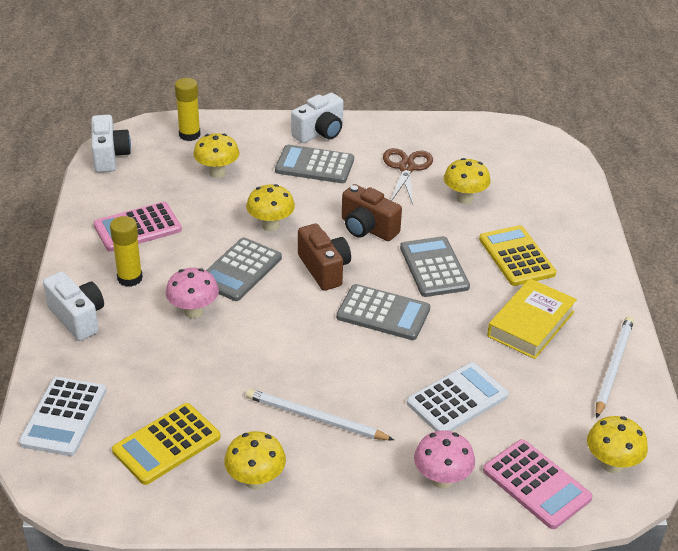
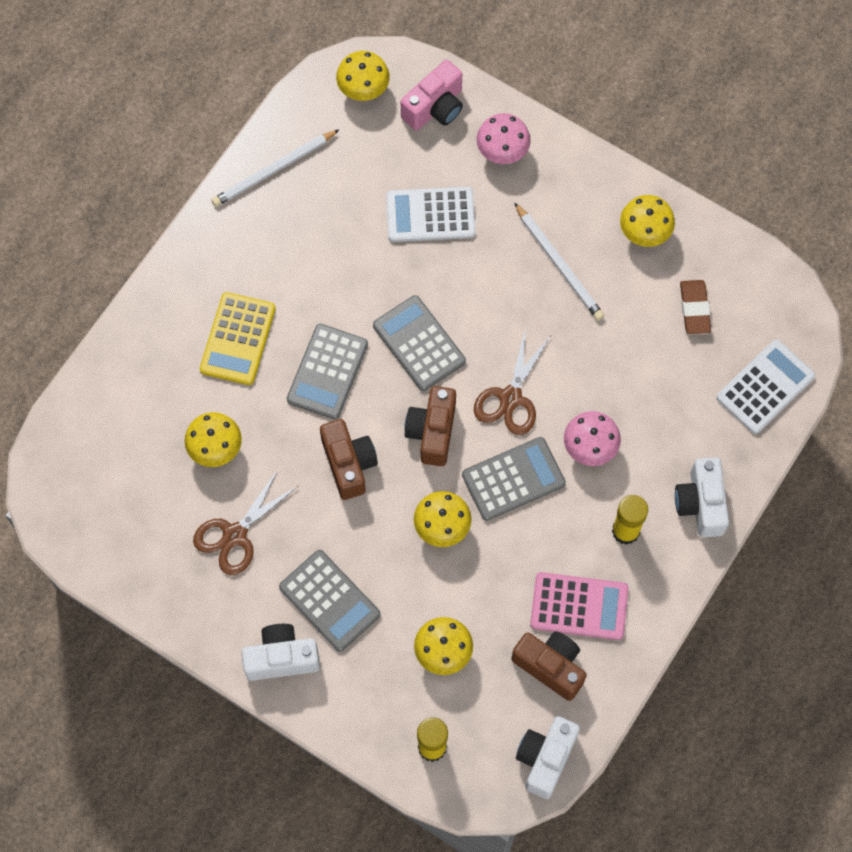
camera: 145 degrees left, 30 degrees up
yellow calculator [112,403,221,485] -> brown eraser [680,280,711,334]
pink calculator [483,439,593,529] -> pink camera [401,60,463,131]
yellow book [487,279,577,359] -> none
none -> brown scissors [474,327,551,435]
none -> brown camera [511,631,587,701]

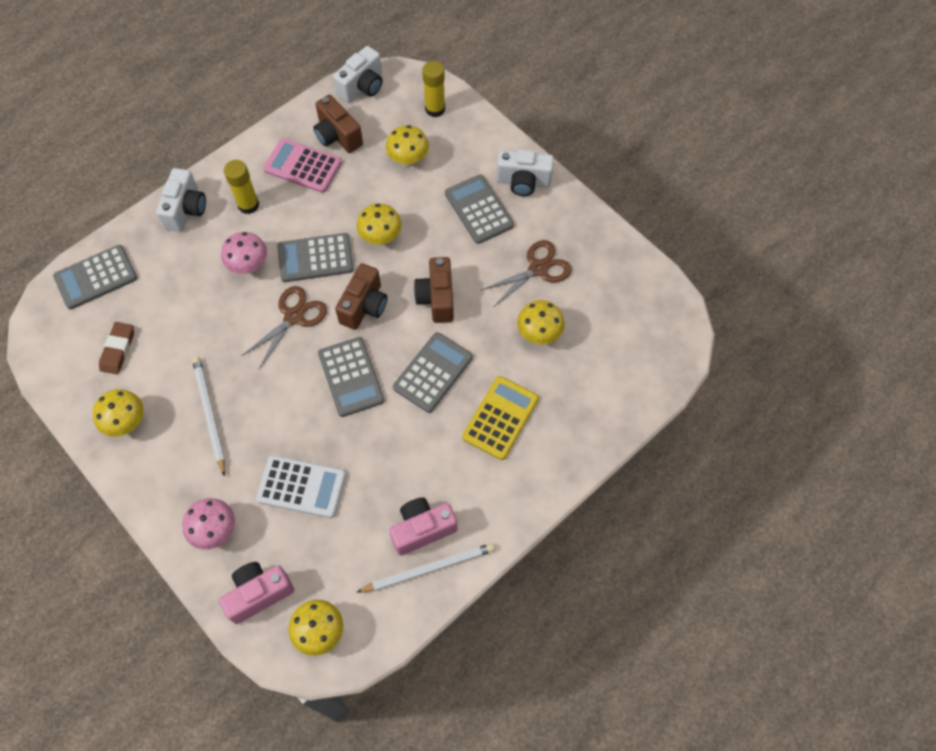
camera: 165 degrees left, 5 degrees down
white calculator [717,339,815,434] -> grey calculator [53,245,137,310]
none -> pink camera [389,498,458,556]

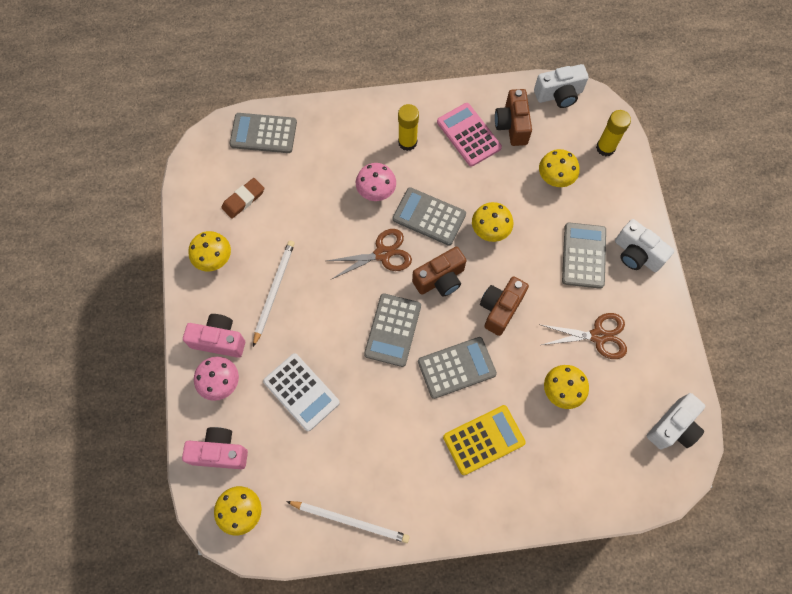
camera: 35 degrees right, 5 degrees up
white camera [156,168,206,232] -> white camera moved to [647,393,705,449]
pink camera [389,498,458,556] -> pink camera moved to [183,314,245,358]

